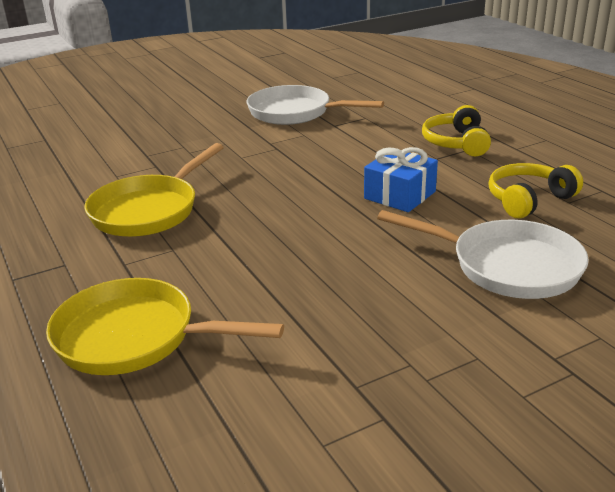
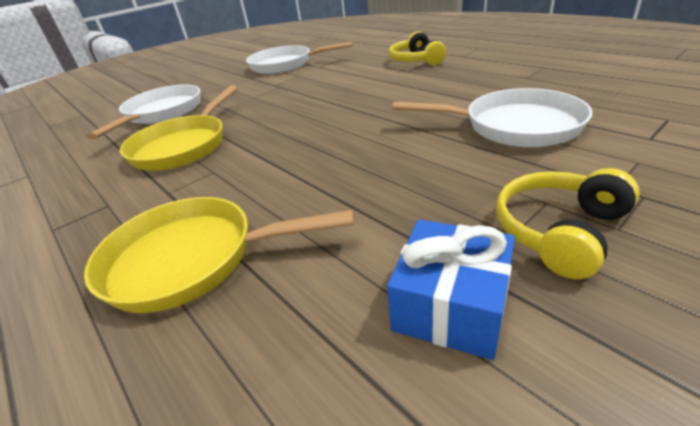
camera: 10 degrees left, 5 degrees up
blue gift [364,147,438,212] -> blue gift moved to [387,219,515,360]
yellow headphones [489,163,583,219] -> yellow headphones moved to [496,168,640,279]
none -> white pan [87,84,201,139]

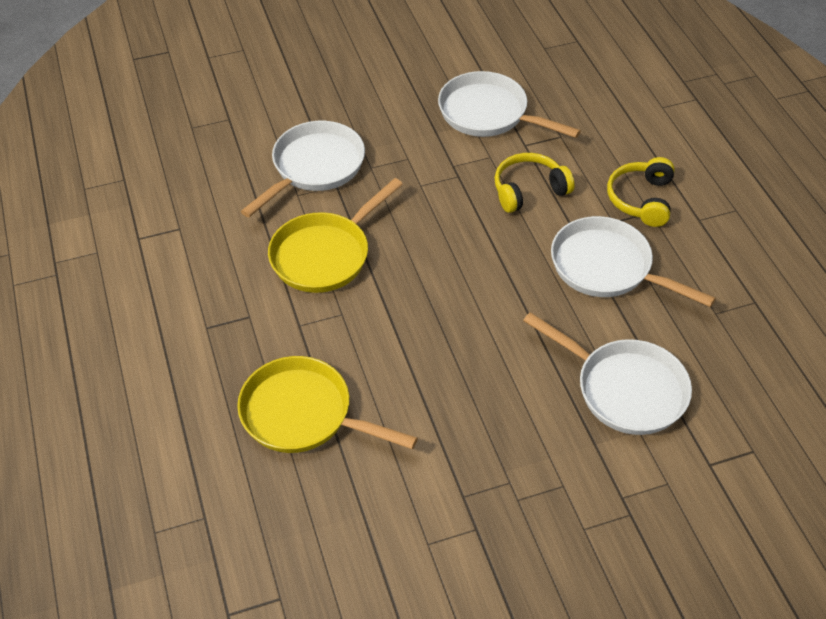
camera: 20 degrees right, 15 degrees up
blue gift [387,219,515,360] -> none
yellow headphones [496,168,640,279] -> yellow headphones moved to [494,153,575,213]
none -> white pan [551,216,716,307]

